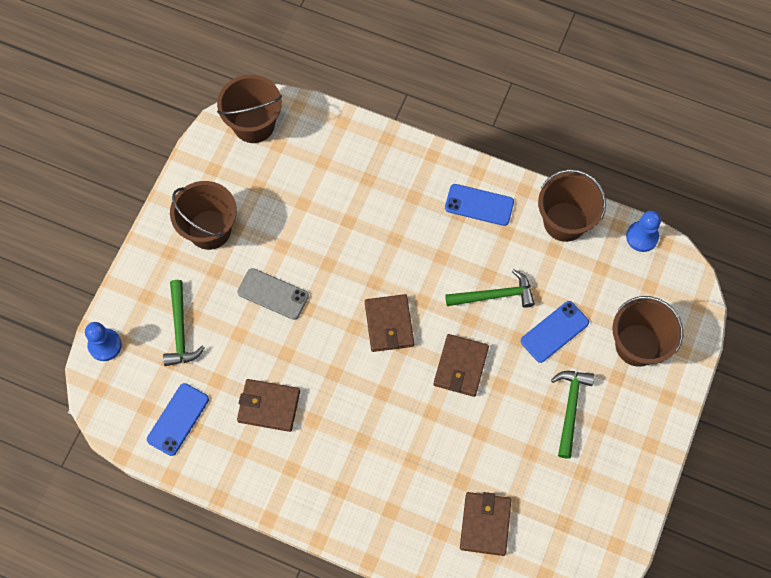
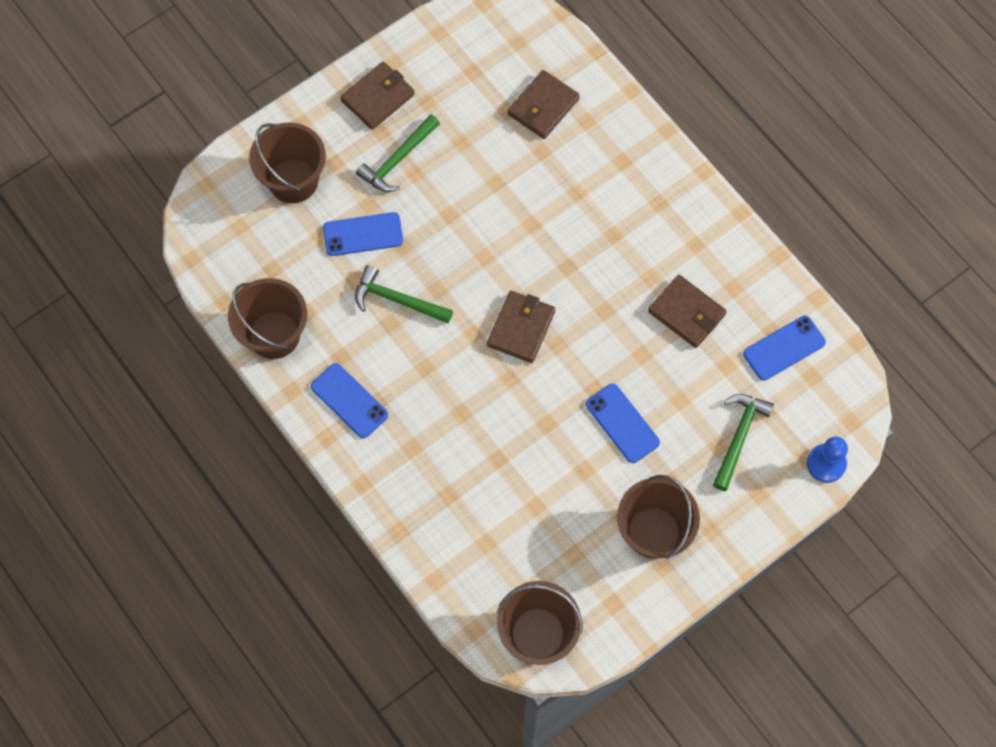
camera: 150 degrees left, 0 degrees up
grey phone [237,268,309,320] -> blue phone [586,384,660,463]
brown wallet [433,334,489,397] -> brown wallet moved to [340,62,415,130]
blue pawn [626,211,661,252] -> none

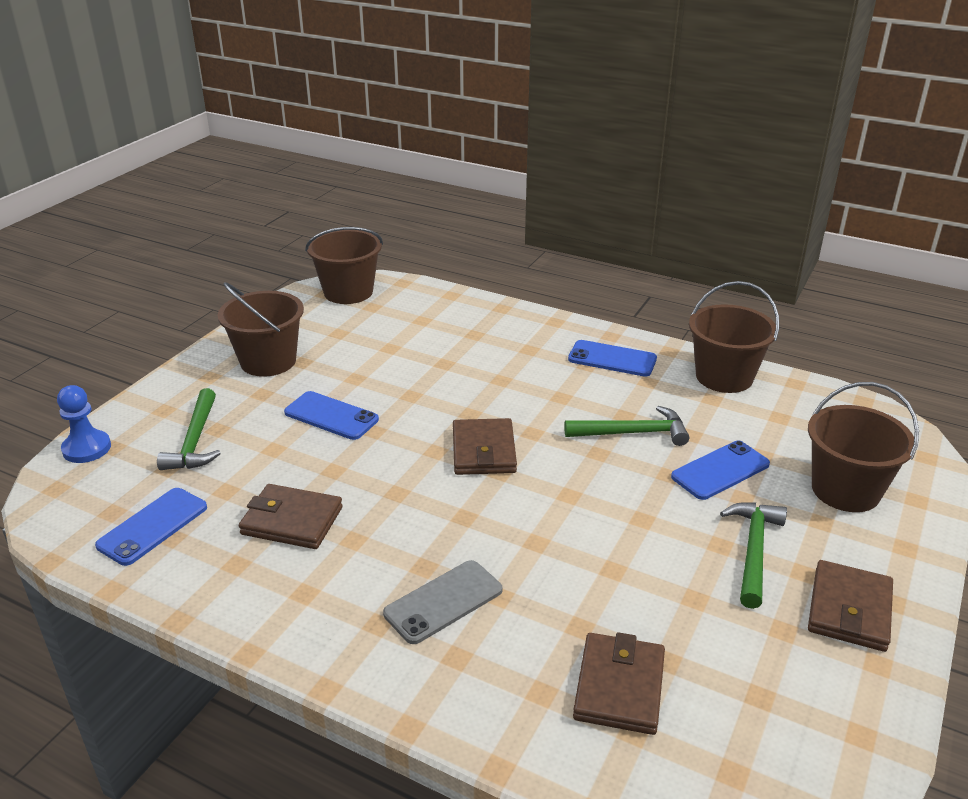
camera: 155 degrees right, 35 degrees down
none -> grey phone [383,560,502,644]

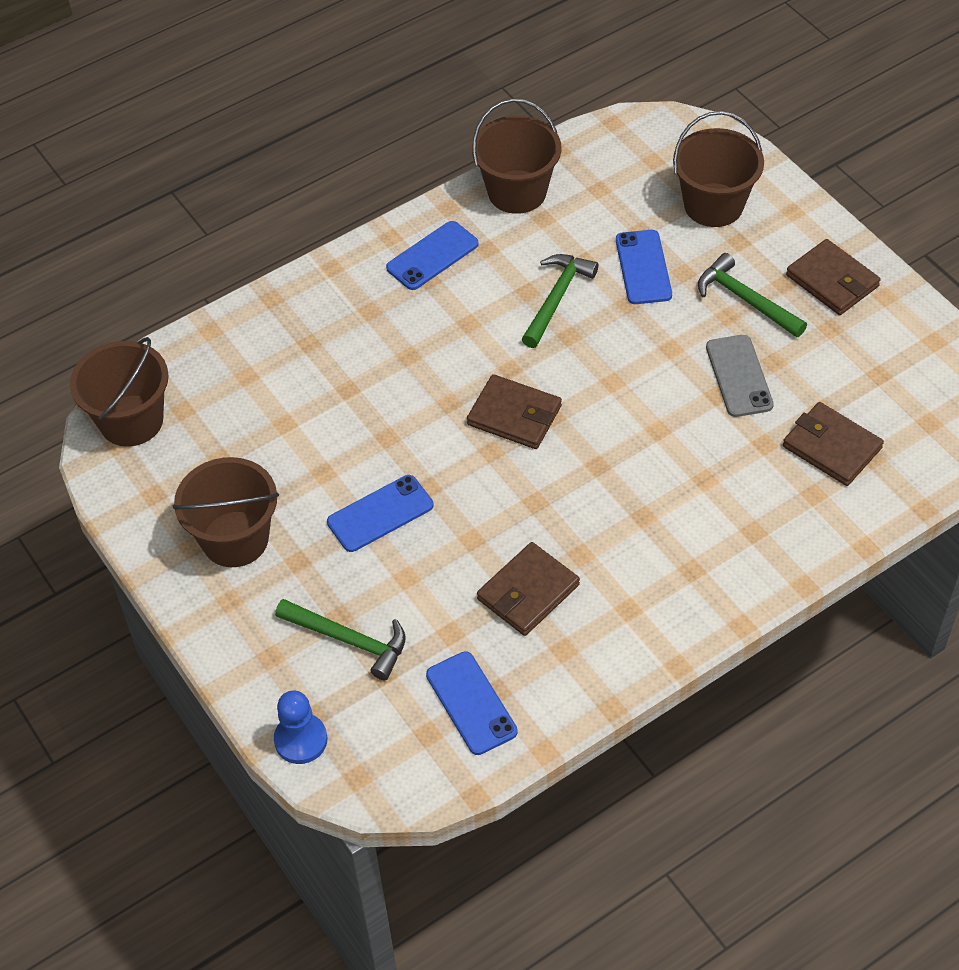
camera: 60 degrees left, 20 degrees up
grey phone [383,560,502,644] -> grey phone moved to [706,335,774,417]

